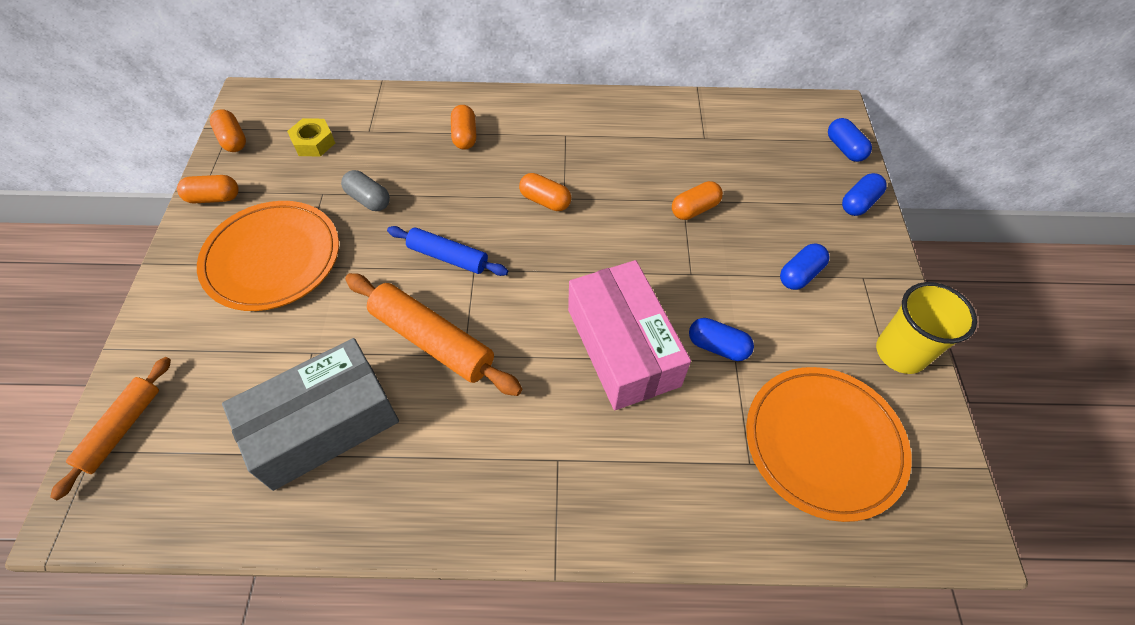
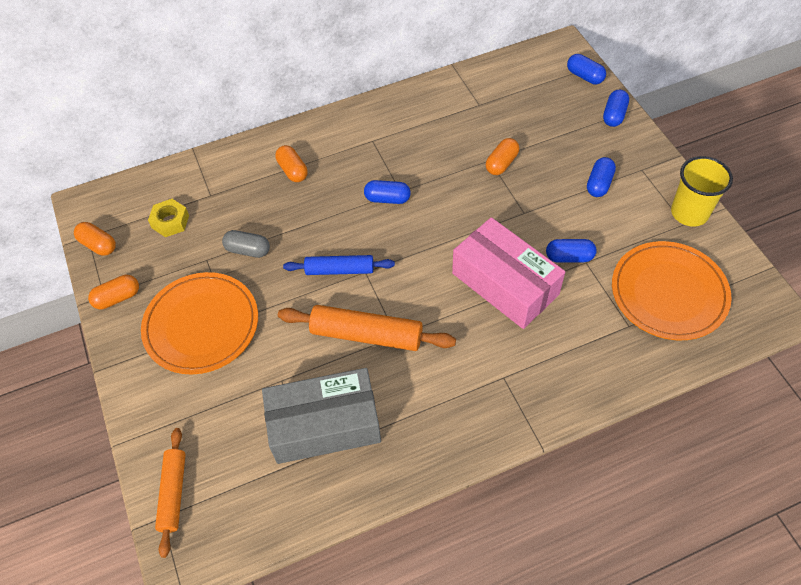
camera: 20 degrees left, 0 degrees up
grey box [222,338,399,491] -> grey box turned 45 degrees clockwise [262,368,381,464]
orange capsule [519,173,571,211] -> blue capsule [364,180,411,204]

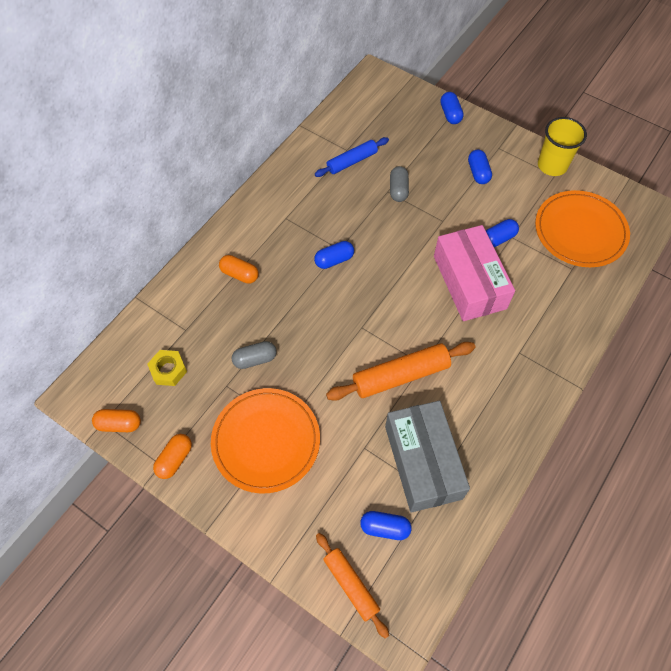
camera: 35 degrees left, 5 degrees up
grey box [262,368,381,464] -> grey box turned 60 degrees counterclockwise [385,401,470,512]
blue rolling pin [283,255,395,275] -> blue rolling pin moved to [315,137,389,177]
pink box [452,217,565,329] -> pink box turned 60 degrees clockwise [434,225,515,321]
orange capsule [486,138,519,175] -> grey capsule [390,166,409,202]
blue capsule [567,54,606,84] -> blue capsule moved to [360,511,411,540]

